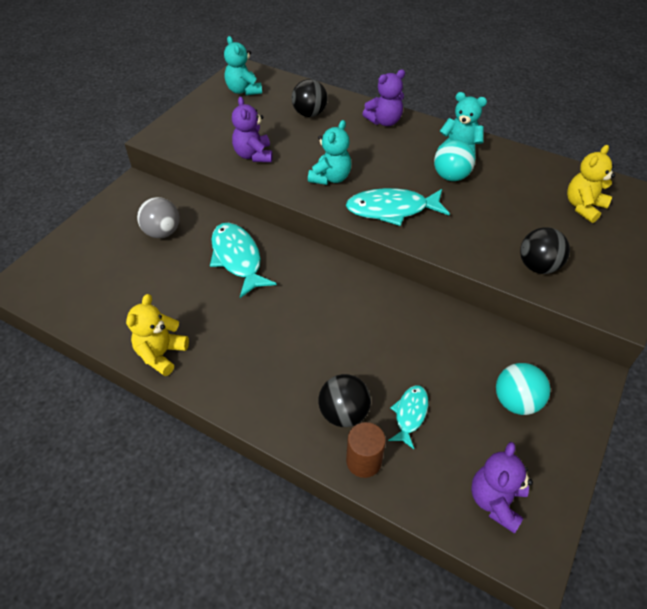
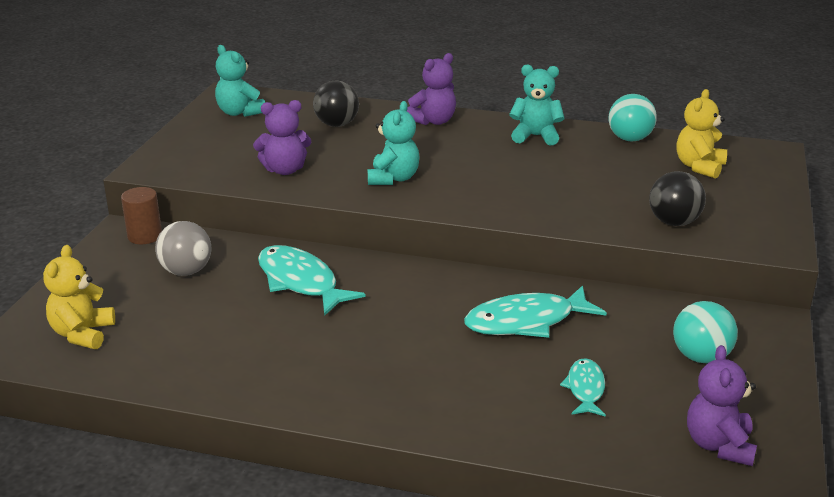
camera: 15 degrees left, 20 degrees down
yellow teddy bear [126,294,189,376] -> yellow teddy bear moved to [43,245,115,349]
purple teddy bear [232,97,273,162] -> purple teddy bear turned 75 degrees counterclockwise [253,100,311,175]
black ball [319,374,371,427] -> none
turquoise fish [346,188,450,226] -> turquoise fish moved to [464,285,607,338]
brown cylinder [346,422,386,478] -> brown cylinder moved to [121,187,162,244]
turquoise ball [434,140,475,181] -> turquoise ball moved to [609,94,657,141]

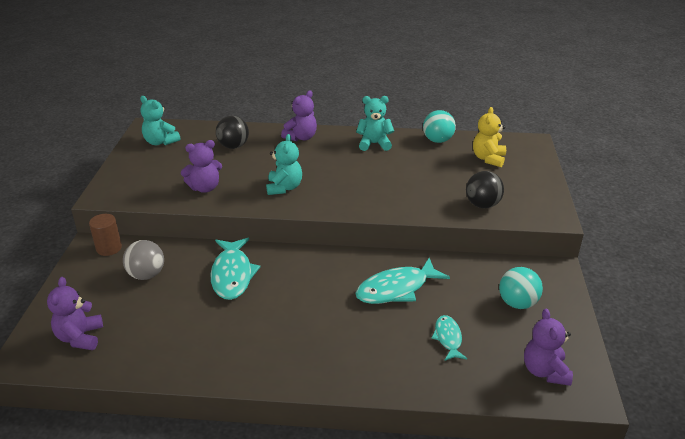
camera: 10 degrees left, 5 degrees up
yellow teddy bear [43,245,115,349] -> purple teddy bear [47,277,103,350]
turquoise fish [258,245,366,316] -> turquoise fish turned 135 degrees counterclockwise [210,238,261,300]

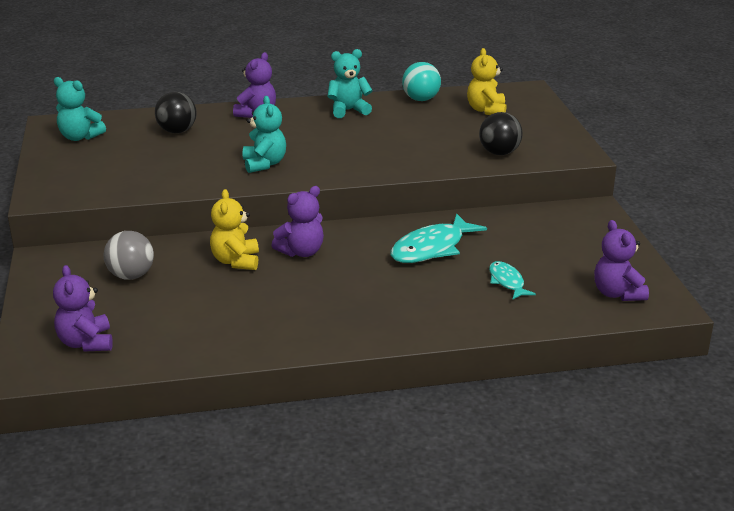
camera: 15 degrees left, 5 degrees down
brown cylinder [89,214,122,256] -> none
purple teddy bear [181,140,222,193] -> purple teddy bear moved to [271,186,324,257]
turquoise fish [210,238,261,300] -> yellow teddy bear [210,189,259,270]
turquoise ball [499,267,543,309] -> none

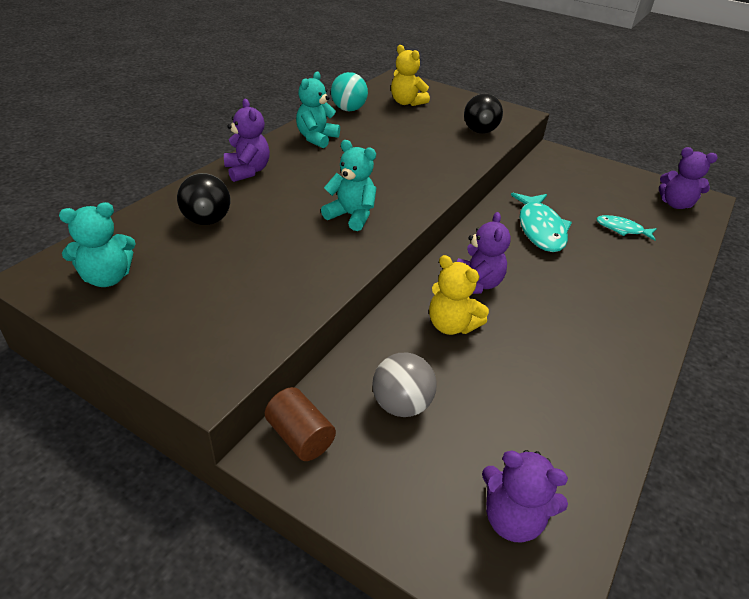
camera: 50 degrees left, 10 degrees up
none -> brown cylinder [265,387,336,461]

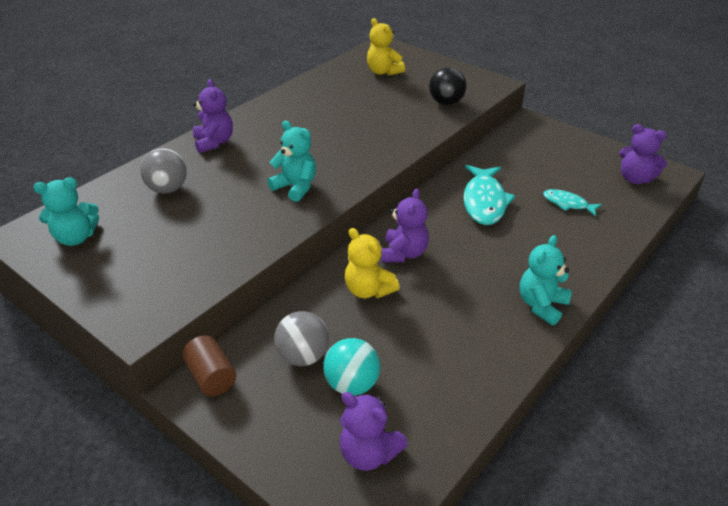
camera: 10 degrees right, 0 degrees up
black ball [177,173,230,225] -> grey ball [140,148,187,194]
turquoise teddy bear [296,72,340,148] -> turquoise teddy bear moved to [520,235,572,325]
turquoise ball [331,72,368,111] -> turquoise ball moved to [323,338,380,396]

